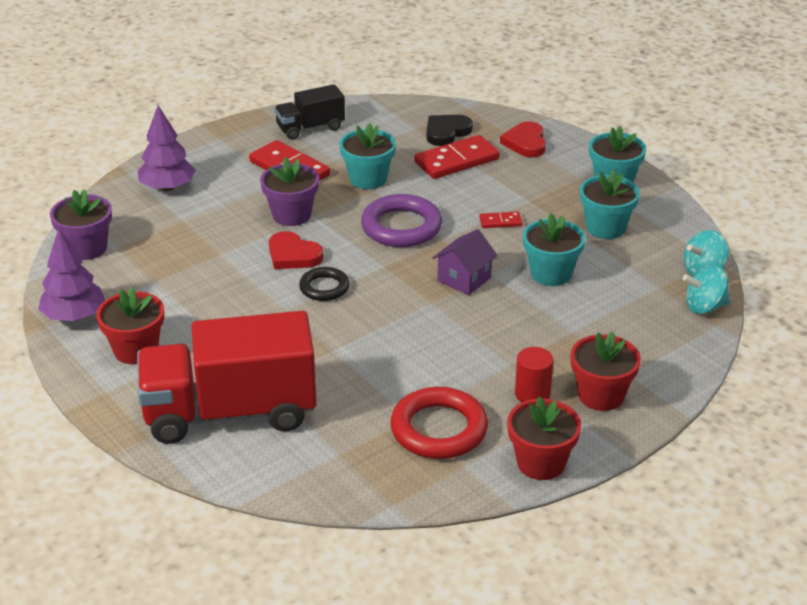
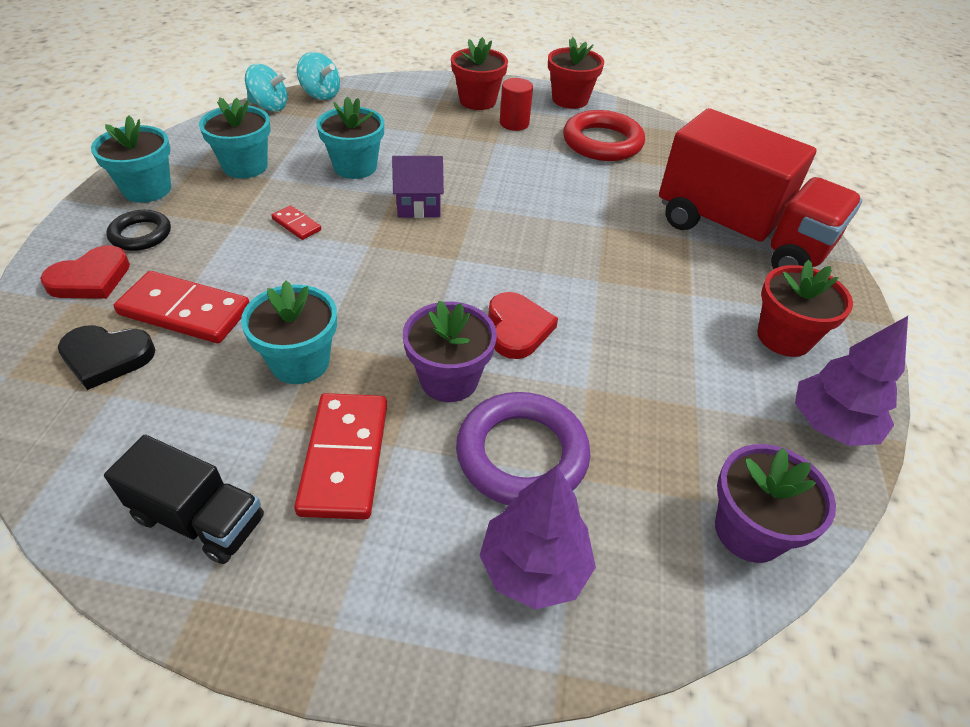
camera: 135 degrees left, 10 degrees up
black ring [299,267,350,301] -> black ring moved to [106,210,171,251]
purple ring [361,194,442,247] -> purple ring moved to [456,392,590,505]

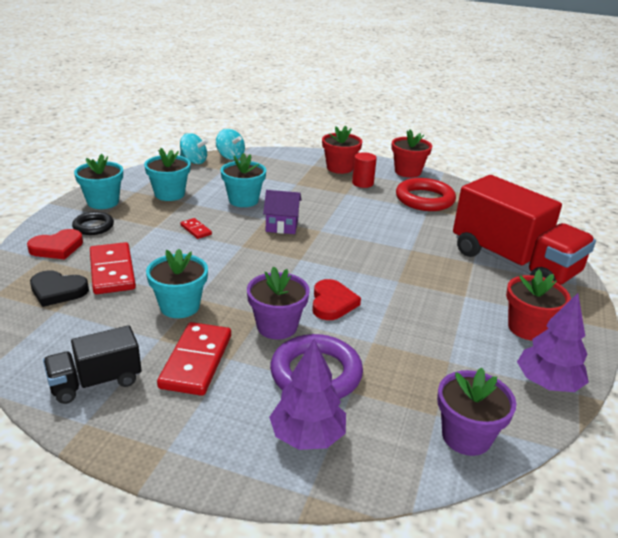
camera: 10 degrees right, 15 degrees down
black truck [104,435,264,564] -> black truck turned 120 degrees clockwise [43,325,141,404]
red domino [114,271,249,343] -> red domino turned 45 degrees clockwise [90,242,136,294]

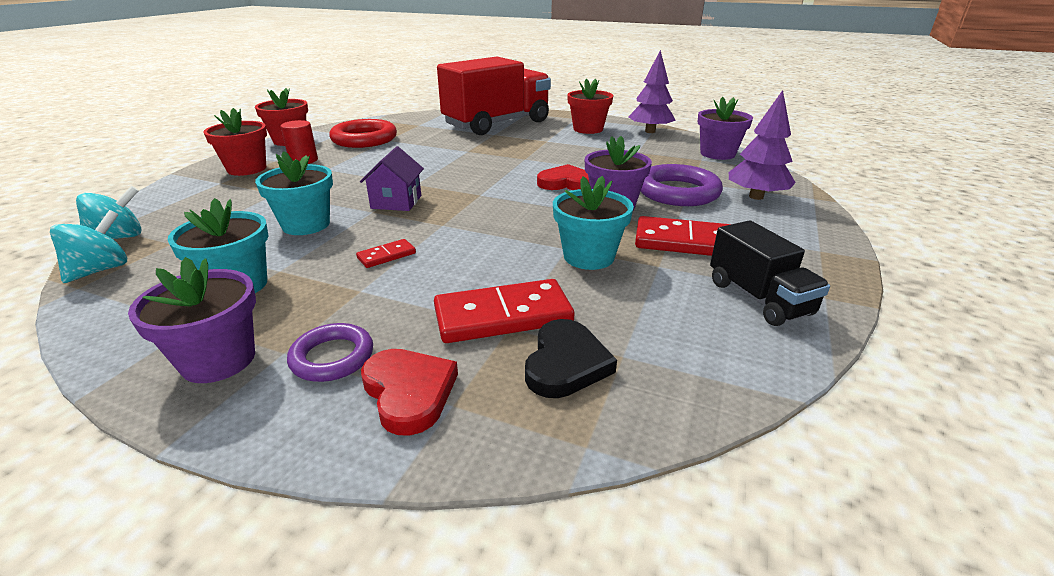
camera: 85 degrees left, 0 degrees up
black ring [72,212,114,235] -> purple ring [287,323,373,382]
turquoise flower pot [74,154,123,209] -> purple flower pot [128,257,256,383]

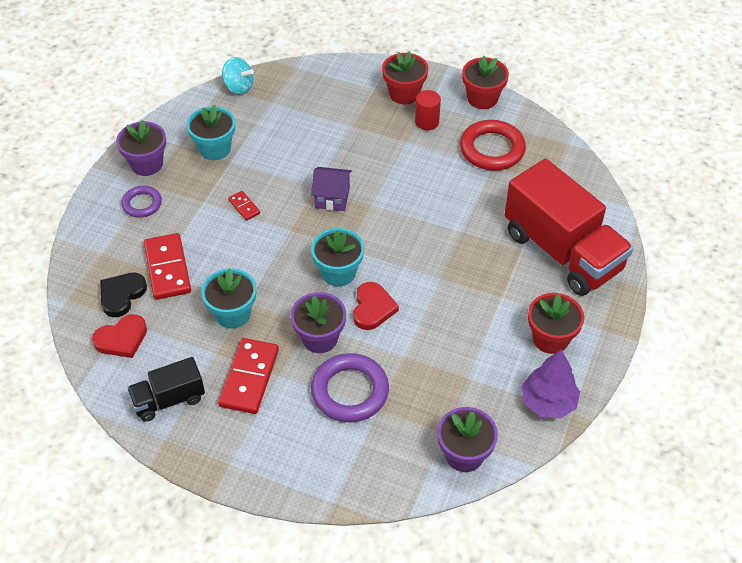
camera: 90 degrees right, 20 degrees up
turquoise spinning top [76,186,142,239] -> none
turquoise flower pot [255,151,333,235] -> turquoise flower pot moved to [311,228,364,286]
red heart [361,349,458,436] -> red heart moved to [92,314,147,358]
black heart [525,319,617,398] -> black heart turned 105 degrees clockwise [100,273,147,317]
purple tree [729,90,796,200] -> none

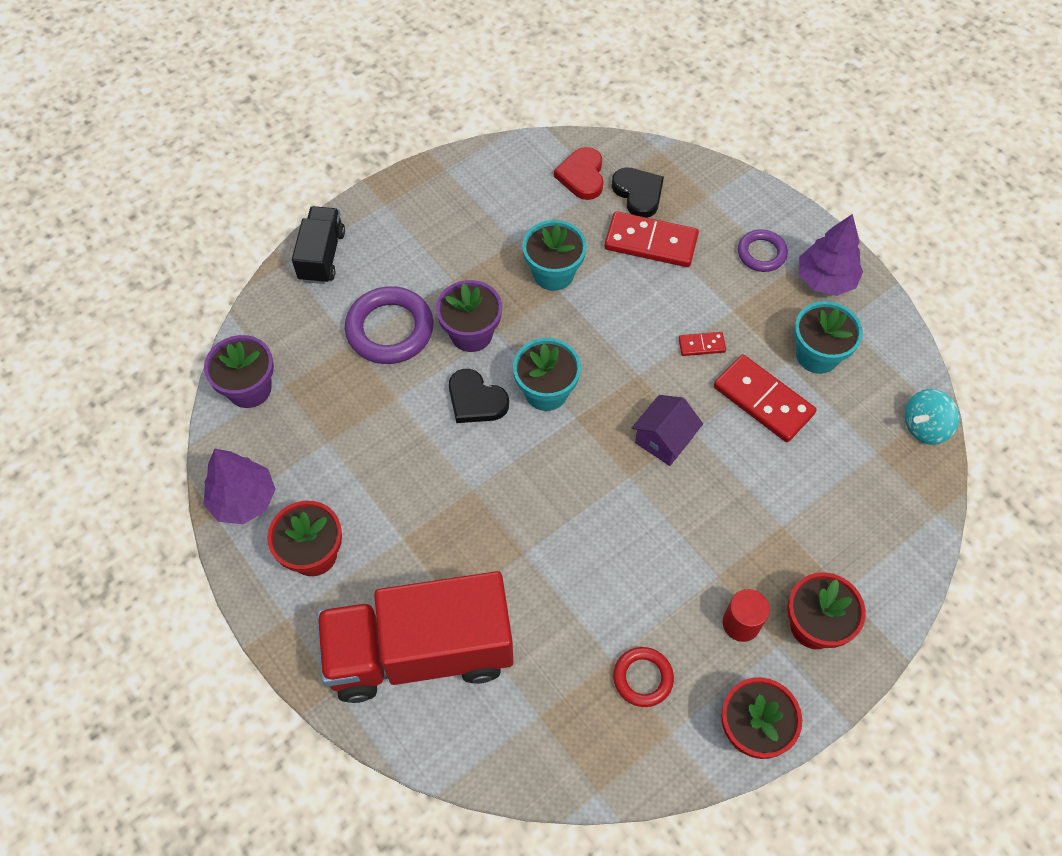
camera: 120 degrees right, 10 degrees up
purple flower pot [116,120,166,176] -> purple tree [799,214,863,296]
black truck [127,357,205,422] -> black truck moved to [292,206,345,284]
red domino [218,338,279,414] -> red domino moved to [714,354,816,442]
red heart [353,282,399,330] -> black heart [449,369,509,423]
red ring [460,120,526,171] -> red ring [613,647,674,707], size x0.58

